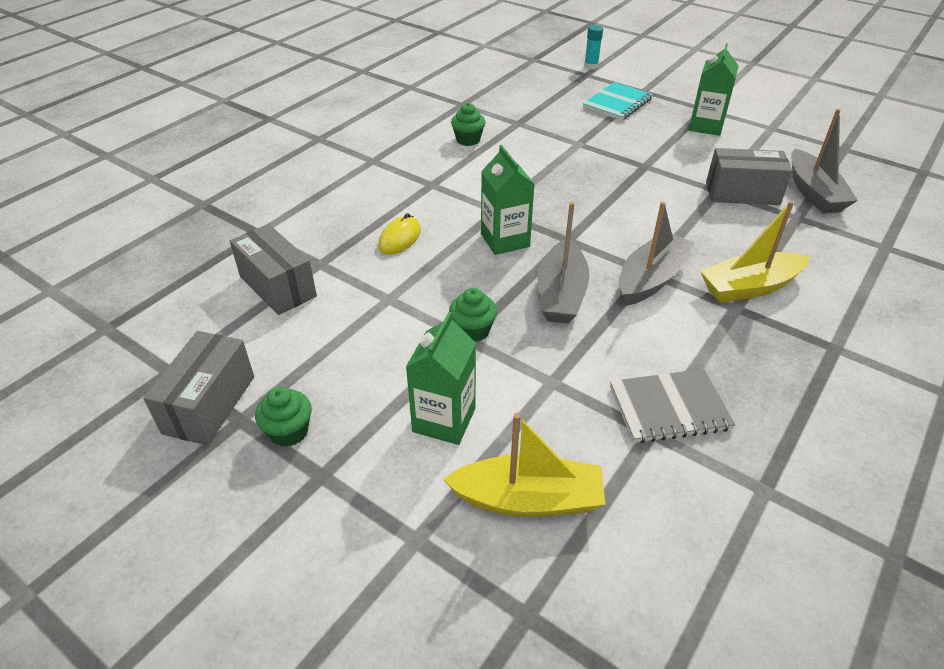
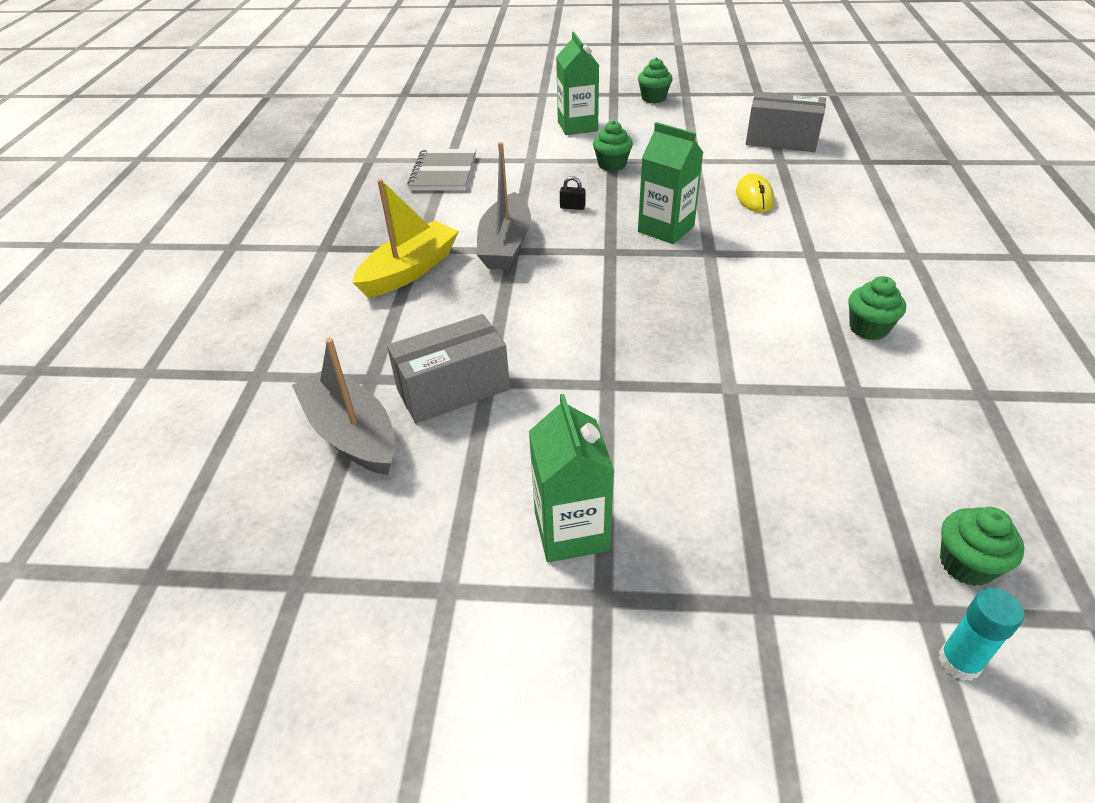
camera: 150 degrees right, 0 degrees up
grey box [143,331,254,445] -> none
yellow boat [443,413,606,517] -> none
grey boat [538,202,590,324] -> black padlock [560,176,586,210]
turquoise notebook [583,82,653,121] -> none
grey notebook [610,369,735,443] -> grey notebook turned 45 degrees counterclockwise [407,149,476,191]
none -> green cupcake [940,507,1024,586]

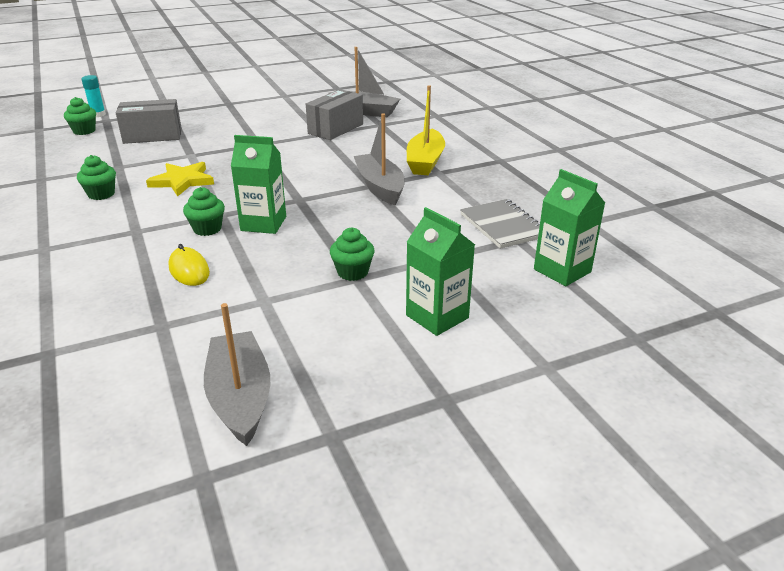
camera: 150 degrees right, 10 degrees down
green carton [529,394,614,563] -> green carton moved to [534,169,605,286]
black padlock [560,176,586,210] -> none
green cupcake [638,57,673,103] -> green cupcake moved to [183,187,225,236]
grey box [746,92,826,152] -> grey box moved to [116,99,182,144]
none -> yellow star [146,162,214,197]
none -> grey boat [204,303,270,446]

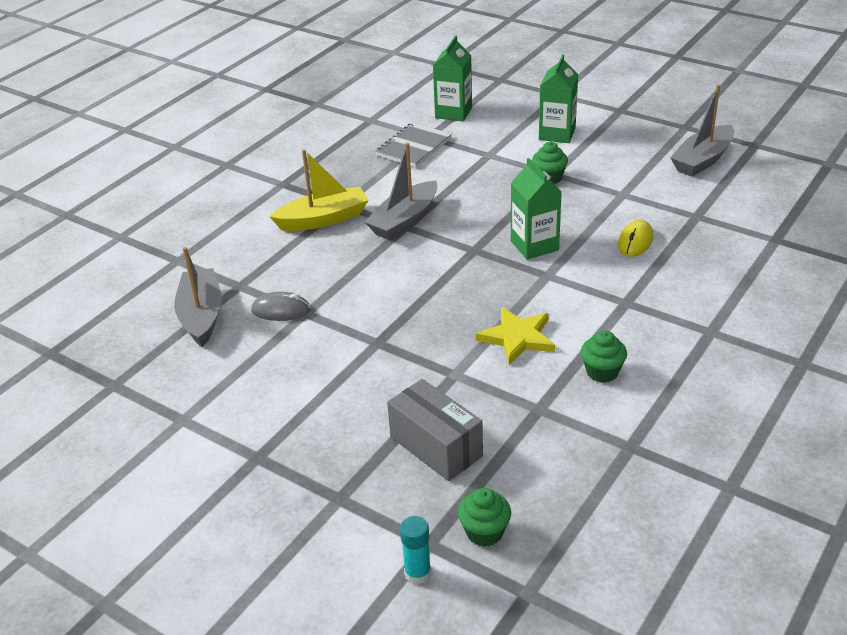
camera: 120 degrees left, 5 degrees up
green cupcake [183,187,225,236] -> none
grey box [306,89,363,140] -> grey mouse [251,292,311,321]

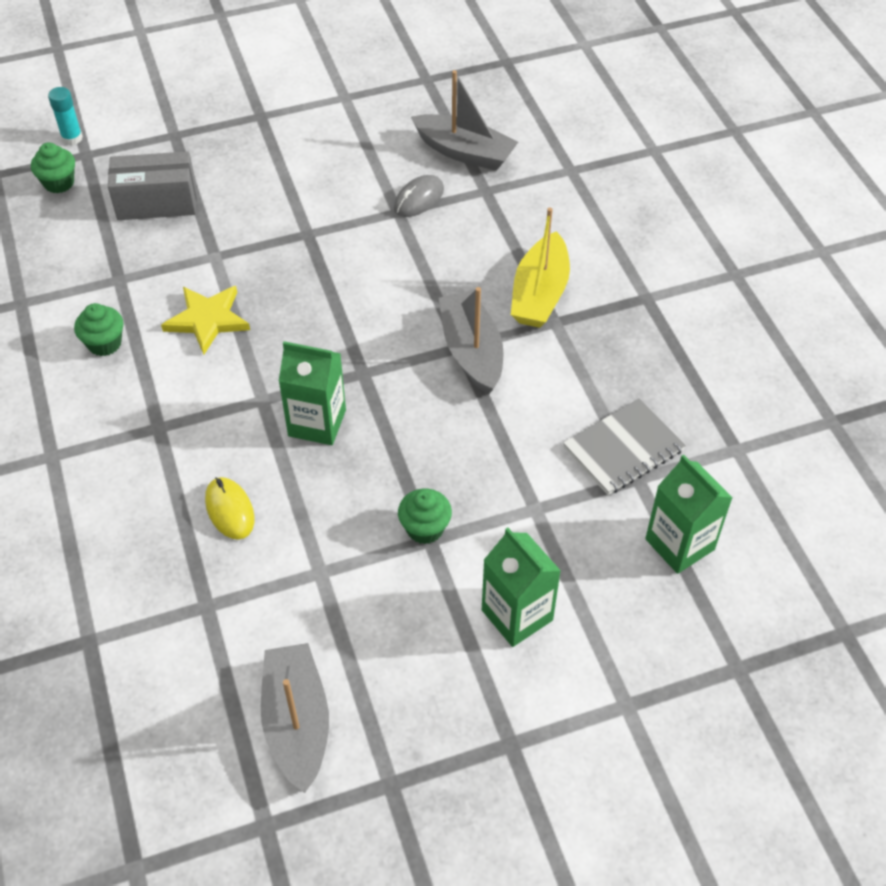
camera: 125 degrees right, 15 degrees up
grey notebook [375,122,452,167] -> grey notebook turned 75 degrees clockwise [563,398,686,495]

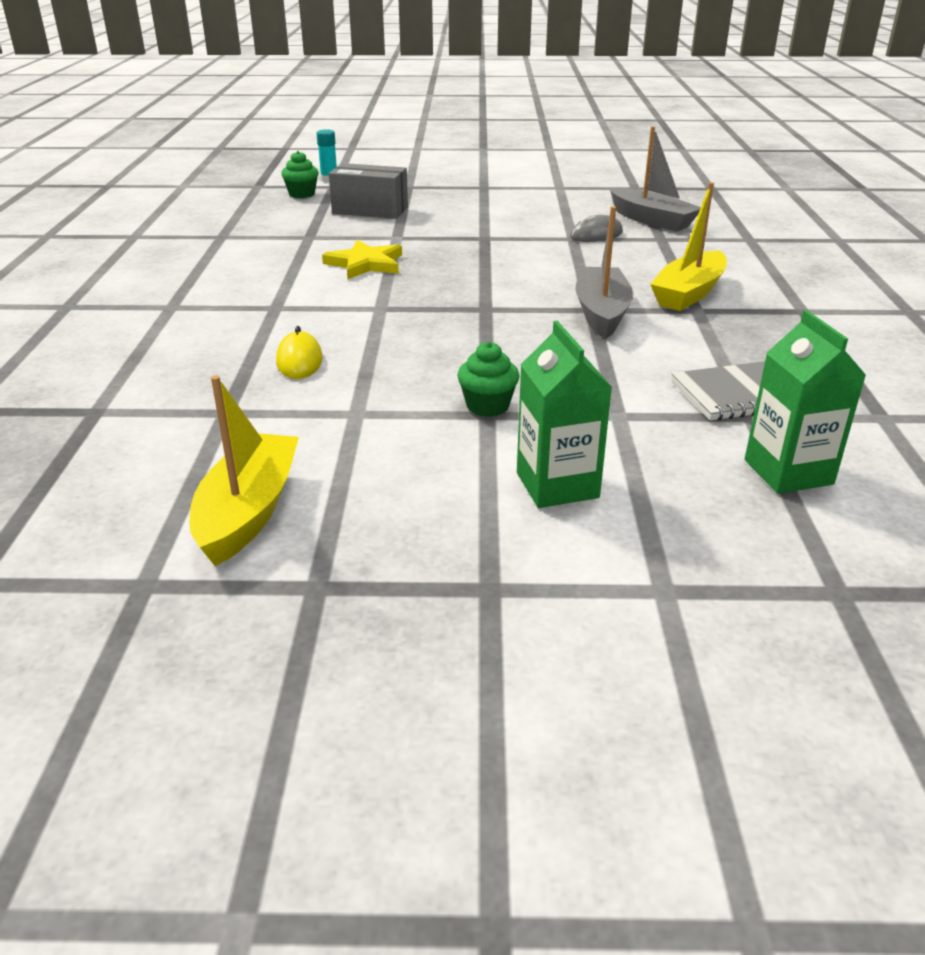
camera: 20 degrees right, 20 degrees down
green cupcake [74,303,123,356] -> none
grey boat [261,643,329,793] -> yellow boat [189,375,299,566]
green carton [279,341,346,445] -> none

